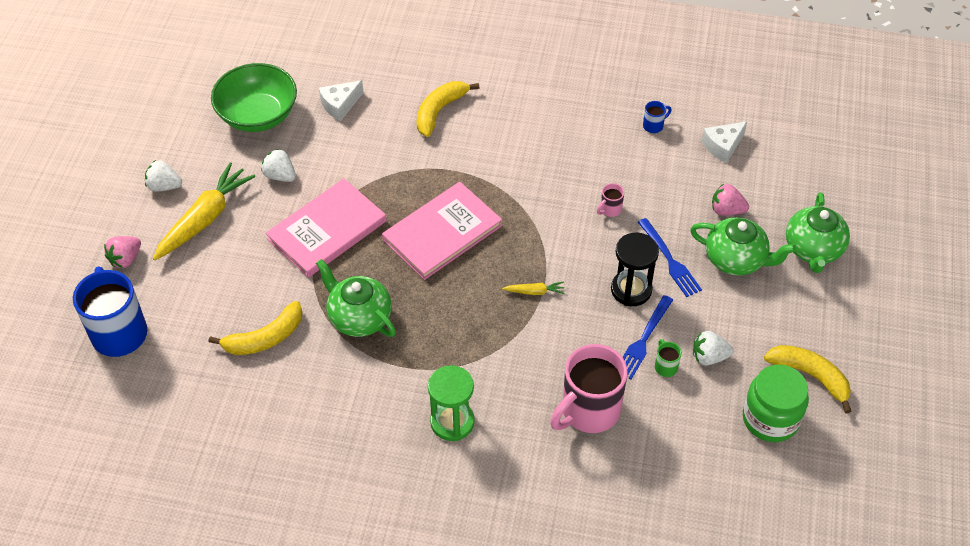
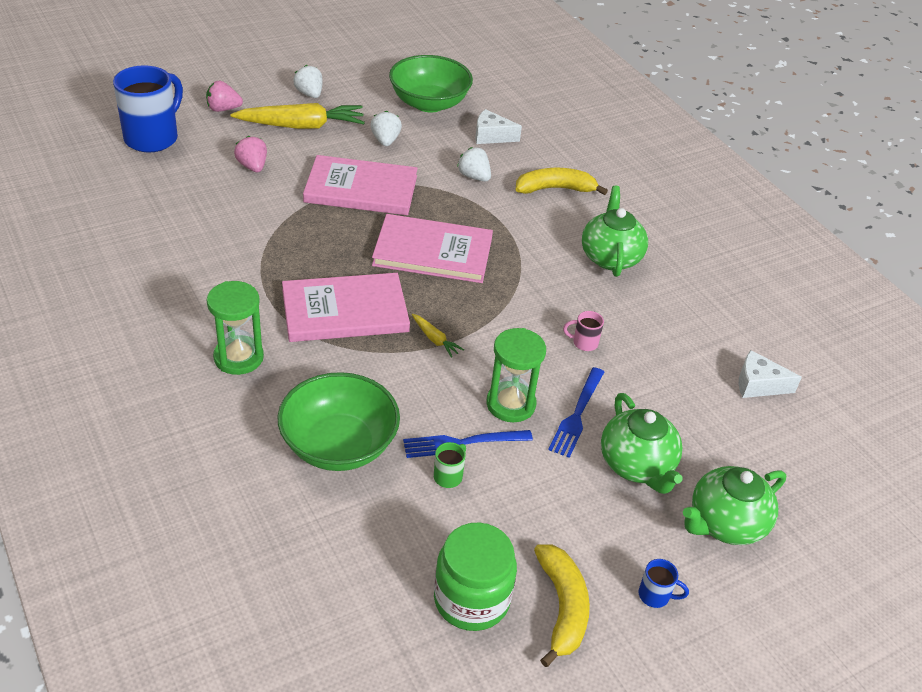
camera: 45 degrees right, 10 degrees down
yellow banana [209,301,303,355] -> none
green teapot [316,259,396,337] -> green teapot moved to [582,186,648,277]
pink mug [550,344,628,433] -> green bowl [278,372,400,471]
black hourglass [611,233,659,306] -> green hourglass [486,328,546,422]
blue mug [643,101,671,133] -> blue mug moved to [639,559,689,608]
white strawberry [693,331,734,366] -> white strawberry moved to [457,147,491,182]
pink strawberry [712,184,749,216] -> pink strawberry moved to [234,136,267,172]
none -> pink book [282,273,410,342]

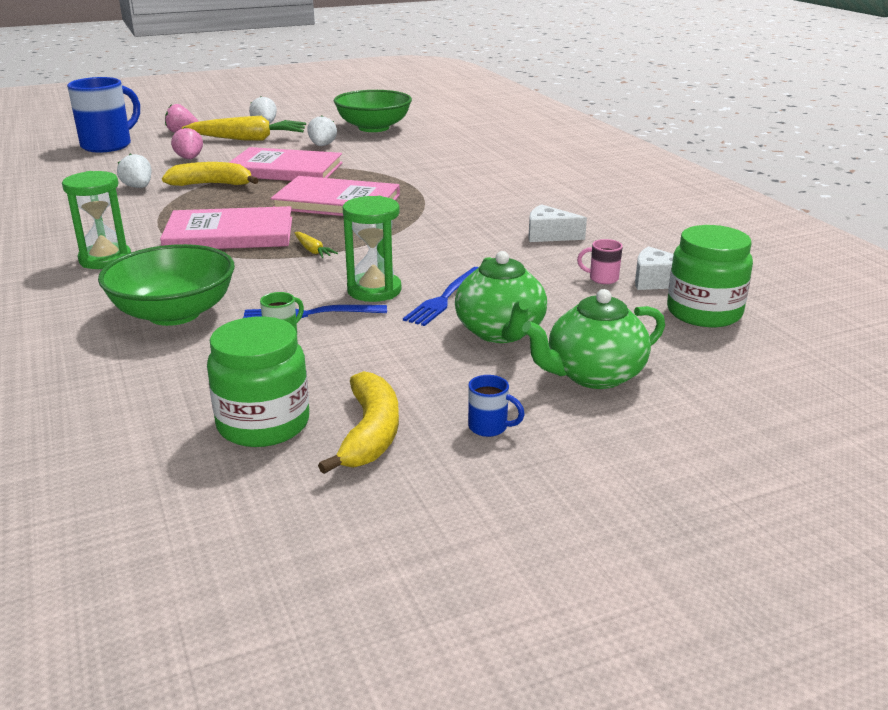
camera: 10 degrees right, 15 degrees down
white strawberry [457,147,491,182] -> white strawberry moved to [117,153,152,188]
white cheese [475,109,522,144] -> white cheese moved to [528,204,587,242]
yellow banana [516,168,608,195] -> yellow banana moved to [162,162,259,186]
pink mug [563,311,604,351] -> pink mug moved to [577,239,623,284]
green teapot [582,186,648,277] -> none
none -> green jar [667,225,753,327]

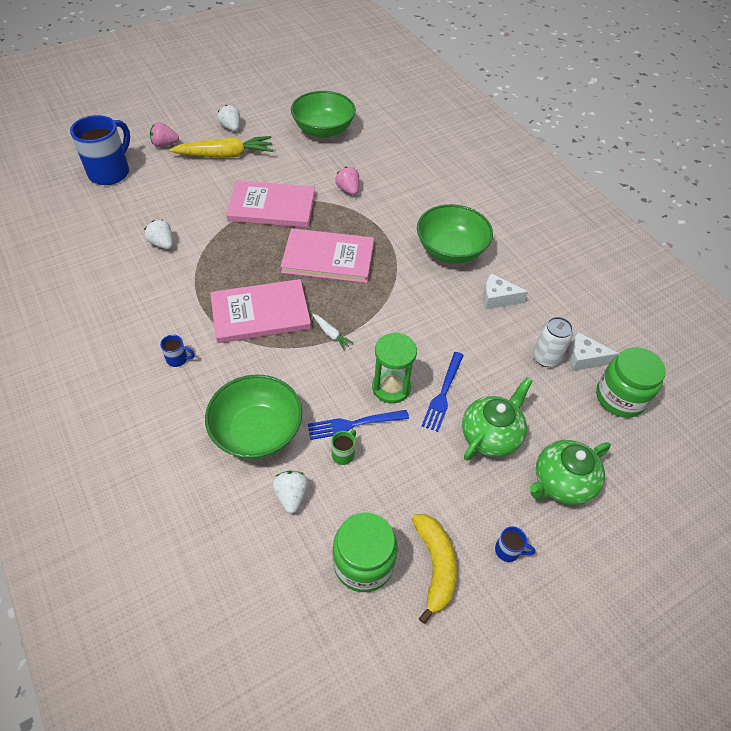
camera: 10 degrees left, 25 degrees up
green hourglass [62,171,131,269] -> blue mug [160,335,195,367]
yellow banana [162,162,259,186] -> none
pink strawberry [171,127,203,159] -> pink strawberry moved to [335,167,359,195]
yellow carrot [294,232,338,258] -> white carrot [312,314,354,350]
white strawberry [307,115,337,146] -> white strawberry moved to [273,471,309,514]
green teapot [455,251,547,343] -> green teapot turned 120 degrees counterclockwise [462,377,533,460]
pink mug [577,239,623,284] -> white can [533,317,573,367]
none -> green bowl [417,204,493,264]

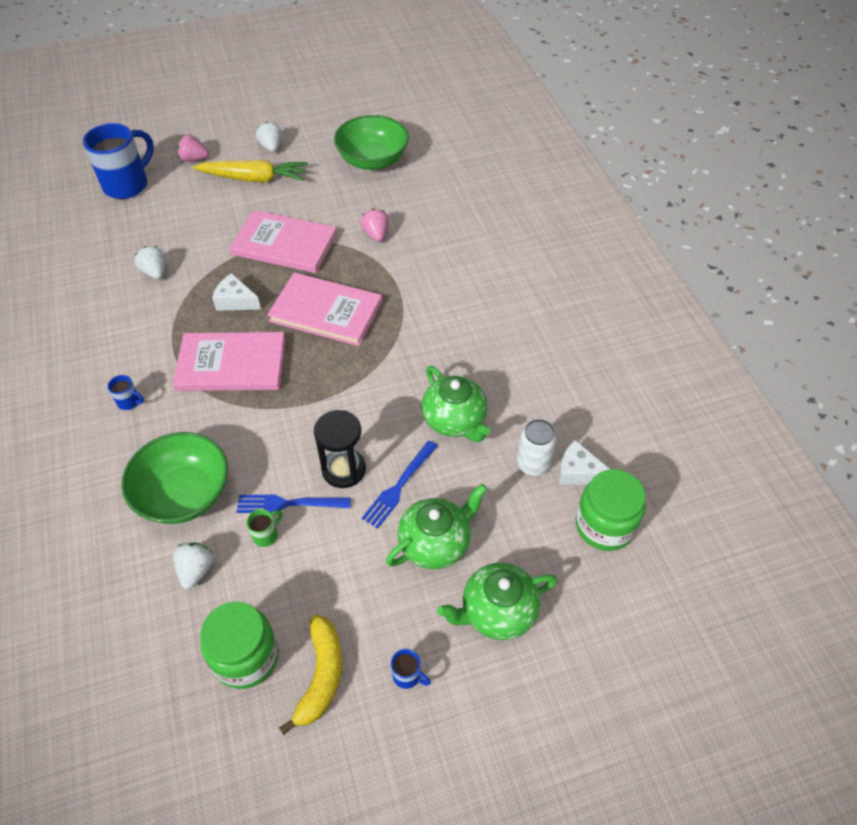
camera: 15 degrees right, 0 degrees up
white carrot [312,314,354,350] -> none
green hourglass [372,333,417,404] -> black hourglass [314,410,366,488]
green bowl [417,204,493,264] -> none
white cheese [483,273,528,310] -> white cheese moved to [212,273,261,311]
none -> green teapot [422,366,490,442]

